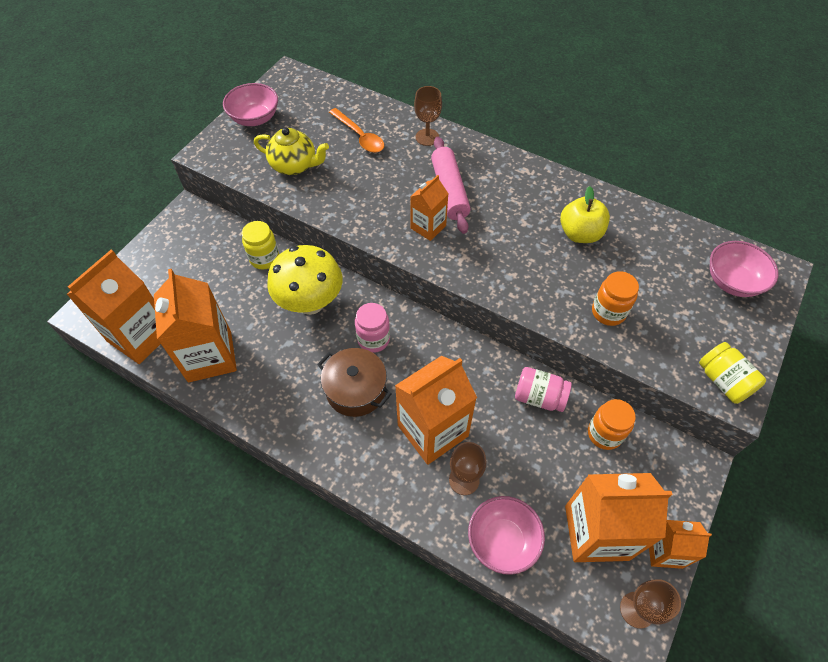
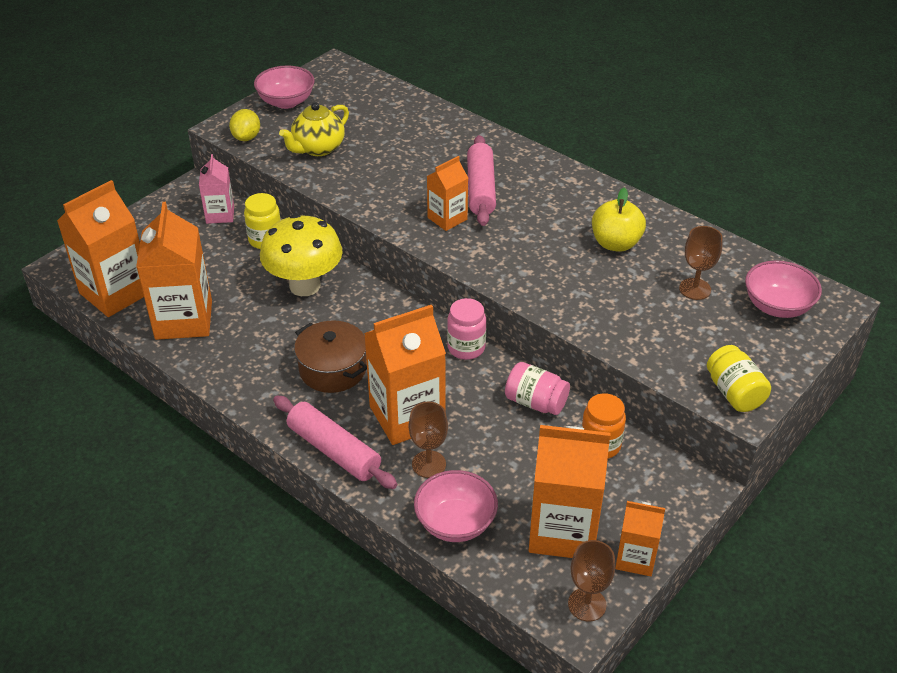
camera: 10 degrees right, 15 degrees down
yellow teapot [254,127,329,175] -> yellow teapot turned 105 degrees clockwise [279,102,349,156]
orange spoon [329,108,384,153] -> none
pink jar [355,303,390,353] -> pink jar moved to [447,298,486,360]
brown goblet [414,86,442,146] -> brown goblet moved to [679,226,723,300]
orange jar [592,271,639,326] -> none
none -> pink carton [199,154,234,224]
none -> yellow lemon [229,109,260,141]
none -> pink rolling pin [273,396,397,489]

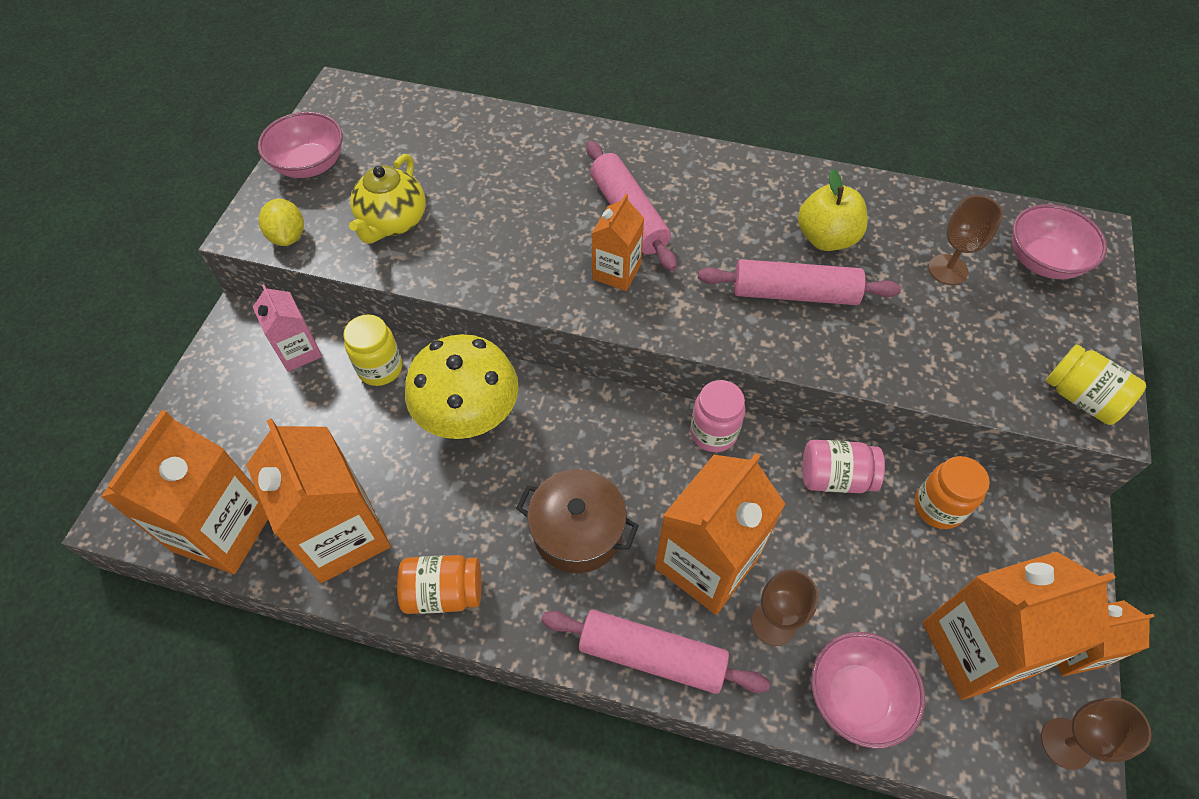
camera: 25 degrees left, 15 degrees up
none -> orange jar [397,555,482,614]
none -> pink rolling pin [698,259,901,305]

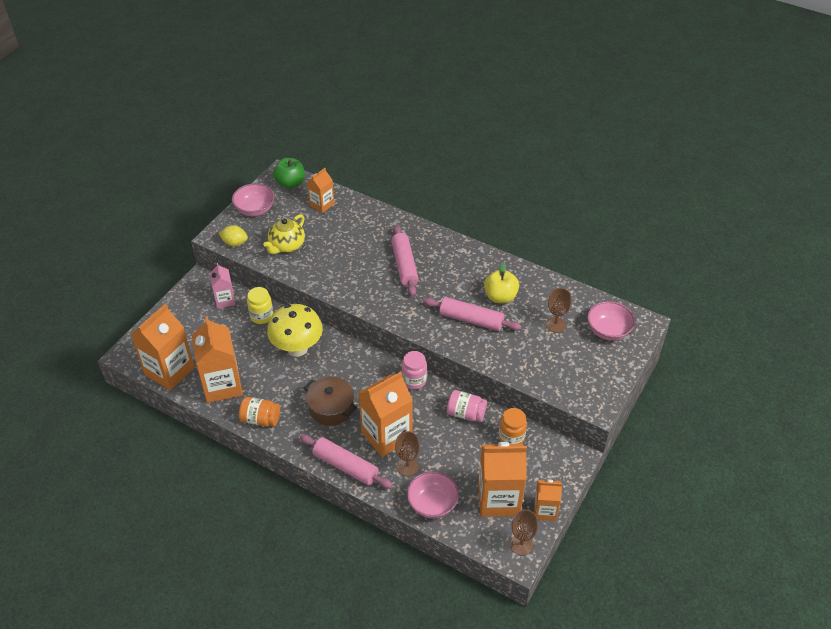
camera: 15 degrees right, 10 degrees down
yellow lemon [259,199,304,246] -> yellow lemon turned 75 degrees counterclockwise [219,225,248,246]
orange carton [591,194,644,291] -> orange carton moved to [307,168,334,213]
yellow jar [1046,344,1146,425] -> none
none -> green apple [273,158,305,189]

